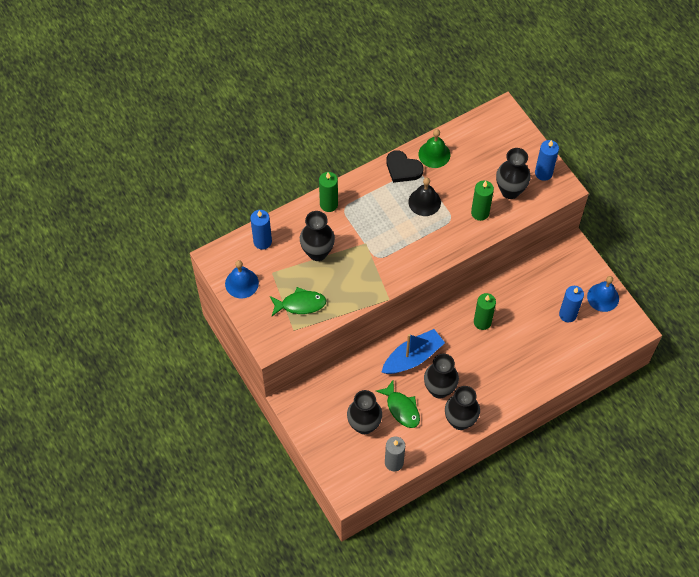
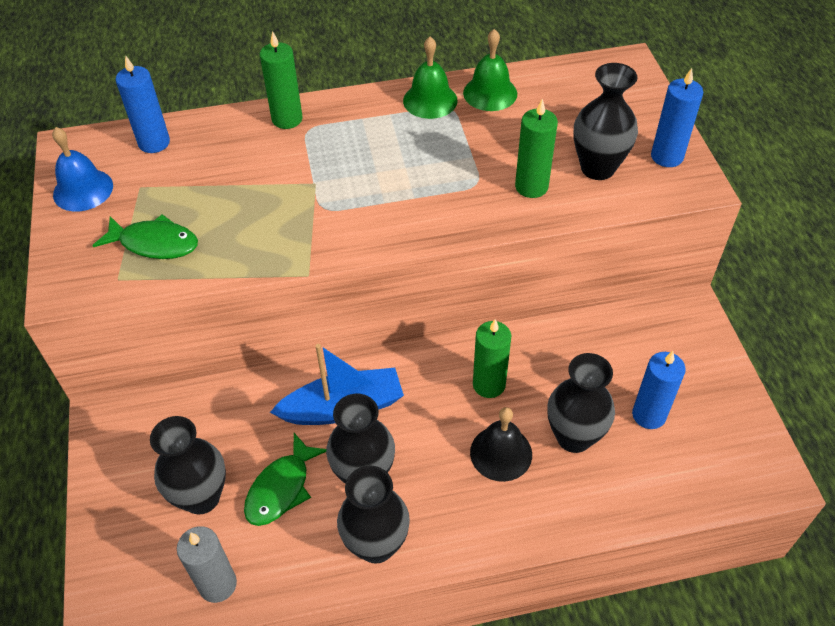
camera: 20 degrees right, 10 degrees down
black vase [300,211,335,261] -> black vase moved to [548,353,615,453]
green fish [376,380,420,428] -> green fish turned 45 degrees clockwise [244,433,326,526]
black heart [386,150,423,183] -> green bell [403,37,458,119]
black bell [408,178,441,216] -> black bell moved to [470,407,532,482]
blue bell [587,276,619,312] -> none

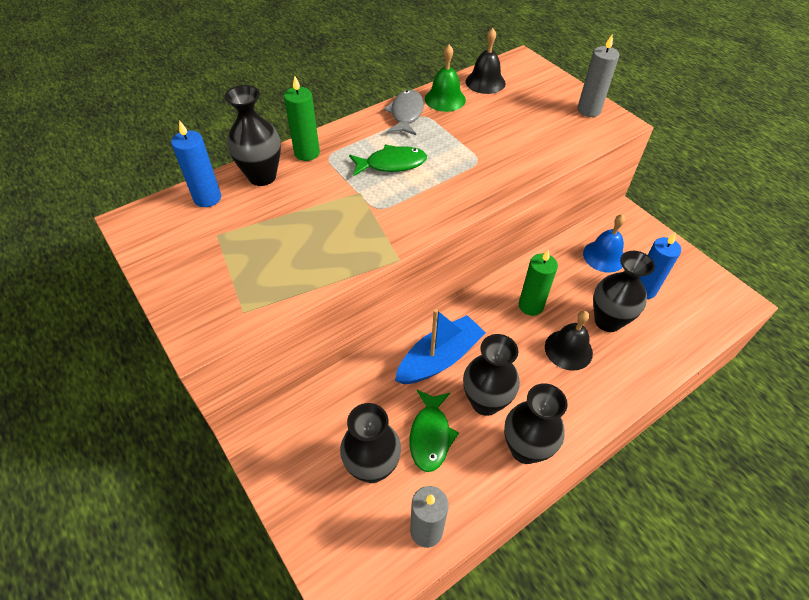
camera: 25 degrees left, 0 degrees up
blue bell [52,127,113,212] -> blue bell moved to [583,214,625,273]
green fish [92,214,198,259] -> green fish moved to [349,145,427,177]
green bell [403,37,458,119] -> grey fish [384,90,424,135]
green candle [515,99,558,198] -> none
black vase [574,63,638,180] -> black vase moved to [224,85,281,186]
blue candle [651,68,703,167] -> grey candle [577,35,619,117]
none -> black bell [466,28,505,94]

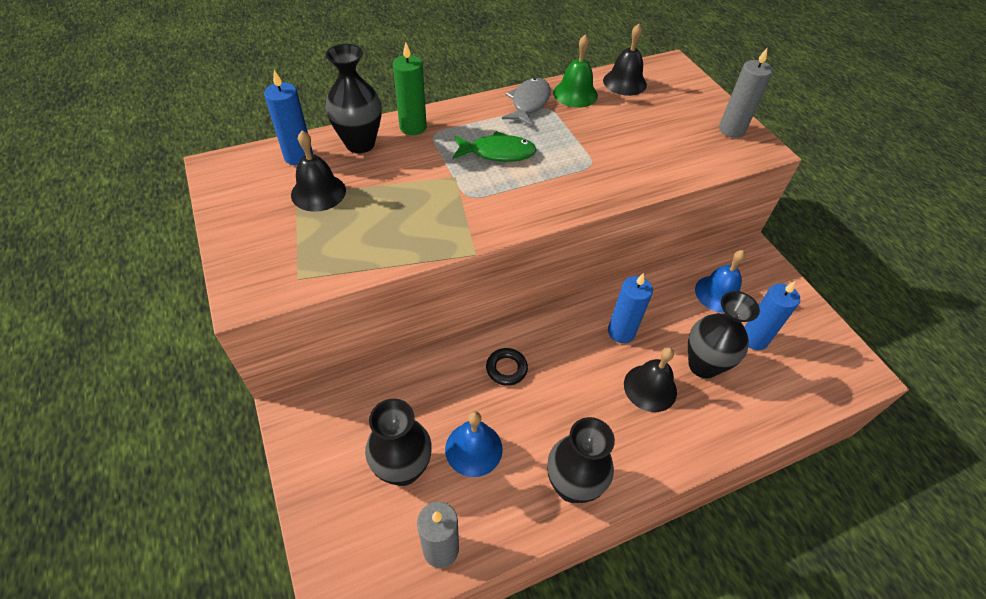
camera: 10 degrees right, 0 degrees up
blue boat [395,309,486,384] -> black ring [486,348,528,386]
green fish [410,390,459,472] -> blue bell [445,411,503,477]
black vase [463,334,520,416] -> none
green candle [519,249,558,316] -> blue candle [608,273,653,343]
none -> black bell [291,130,346,212]

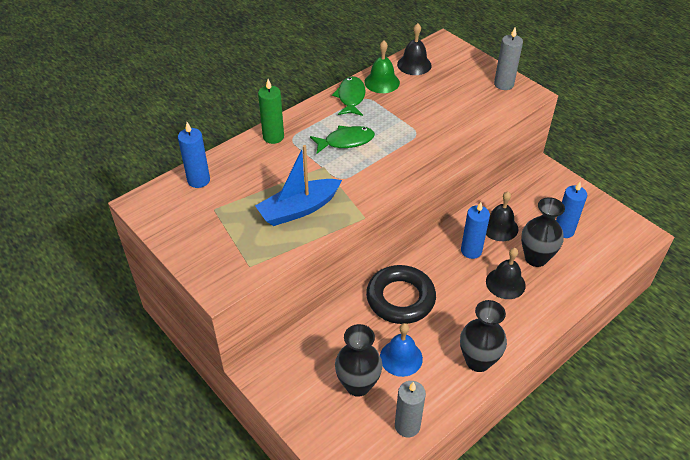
camera: 15 degrees left, 5 degrees down
black bell [291,130,346,212] -> black bell moved to [486,191,518,241]
black vase [326,44,381,153] -> none
black ring [486,348,528,386] -> black ring [366,265,436,324], size x2.17
grey fish [502,78,551,126] -> green fish [332,76,366,116]
blue bell [695,250,746,313] -> none
none -> blue boat [255,145,342,226]

